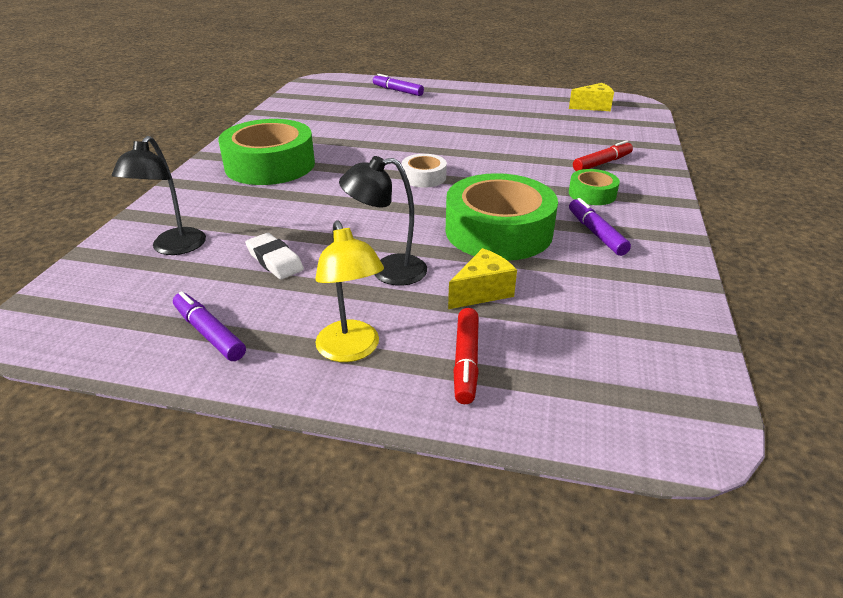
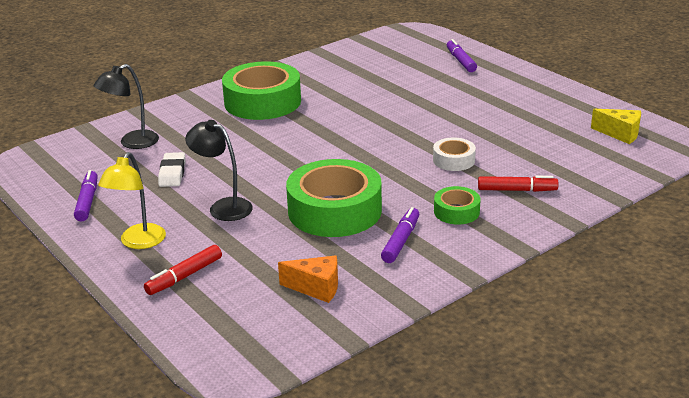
camera: 40 degrees right, 5 degrees down
white tape [402,154,447,188] -> white tape moved to [433,138,476,171]
yellow cheese [448,248,517,309] -> none
none -> orange cheese [278,255,338,303]

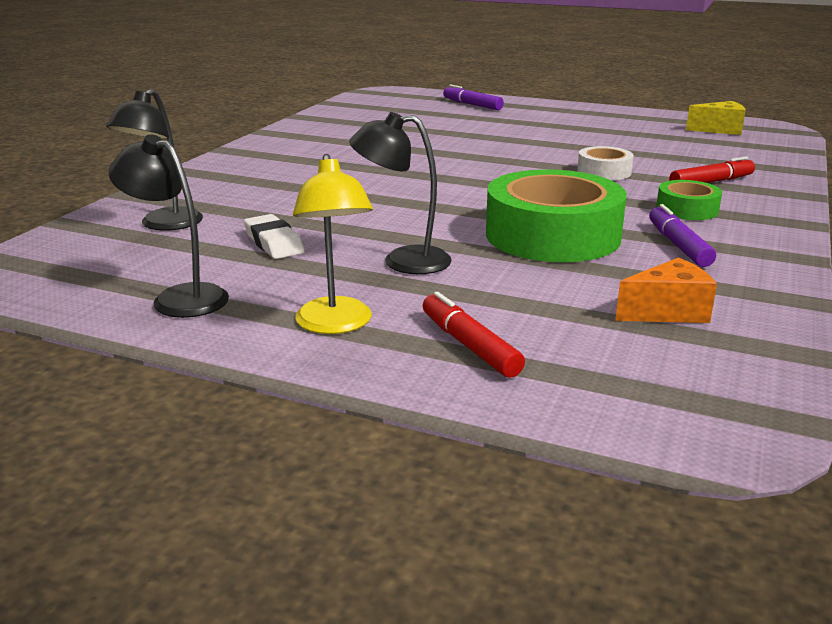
camera: 30 degrees left, 5 degrees down
purple marker [74,170,98,221] -> black lamp [108,134,229,318]
red marker [144,245,222,295] -> red marker turned 135 degrees clockwise [423,292,525,378]
green tape [222,61,301,120] -> none

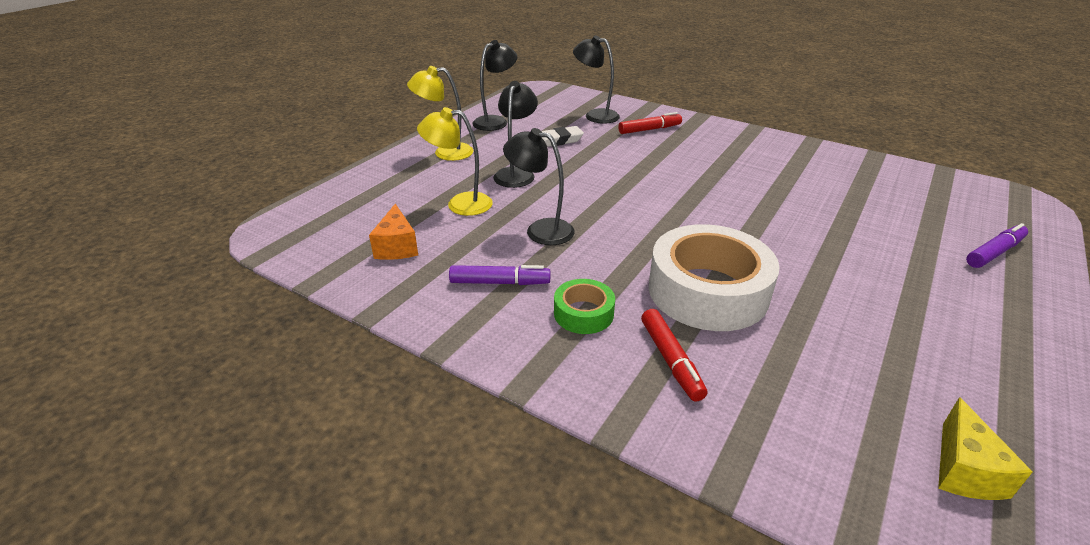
camera: 100 degrees right, 10 degrees up
red marker [423,292,525,378] -> red marker moved to [618,112,682,134]
green tape [486,169,627,262] -> black lamp [503,128,575,245]
white tape [577,146,634,180] -> white tape [649,224,780,331], size x2.06
none -> yellow lamp [417,107,493,216]

